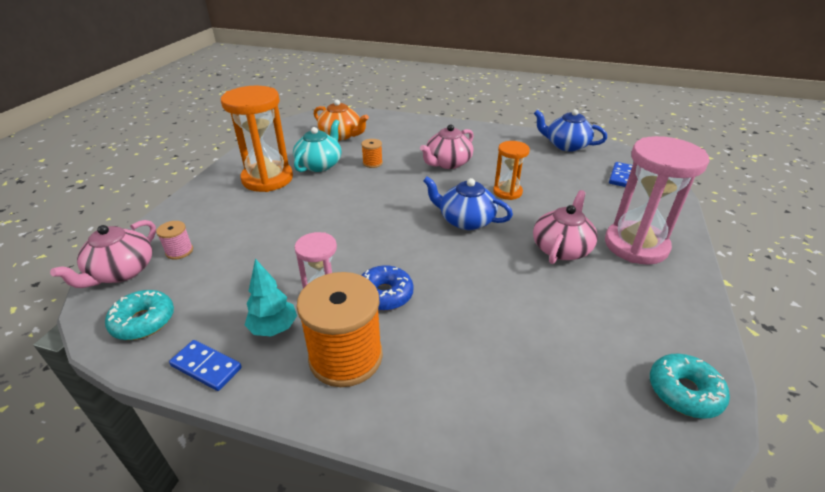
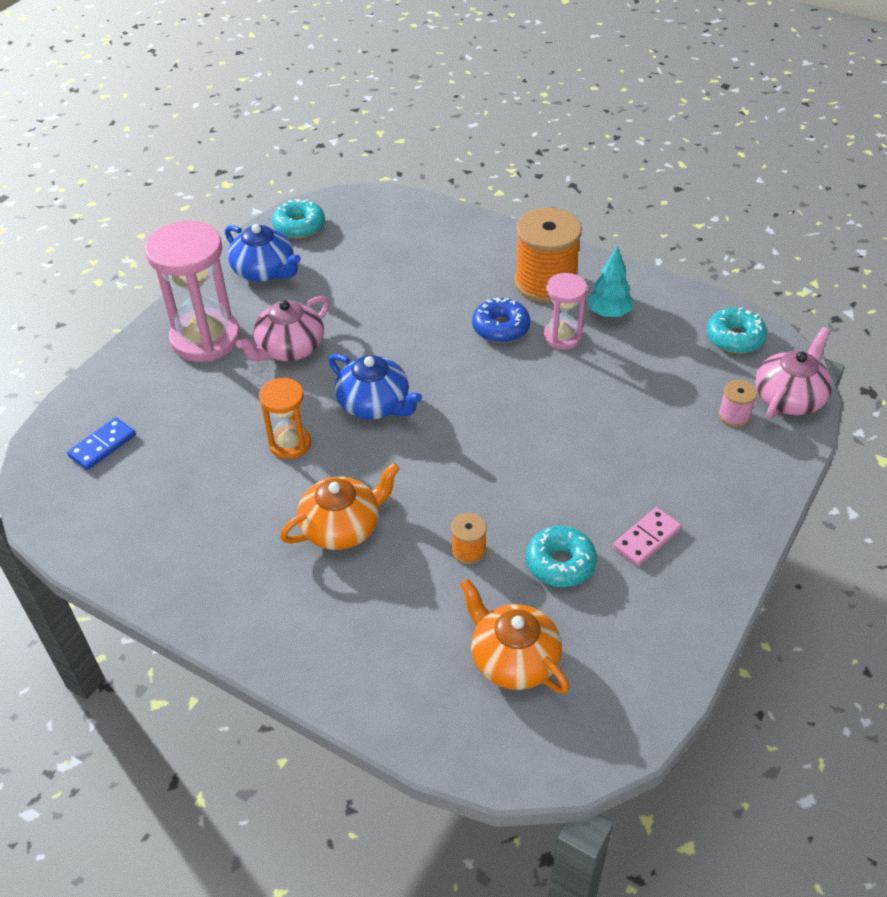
camera: 165 degrees left, 10 degrees up
blue domino [169,340,242,391] -> none
orange hourglass [221,86,293,192] -> pink domino [613,507,682,566]
turquoise teapot [293,120,341,172] -> turquoise donut [526,526,597,587]
pink teapot [420,124,474,169] -> orange teapot [280,463,400,550]
blue teapot [534,109,607,152] -> blue teapot moved to [225,224,301,282]

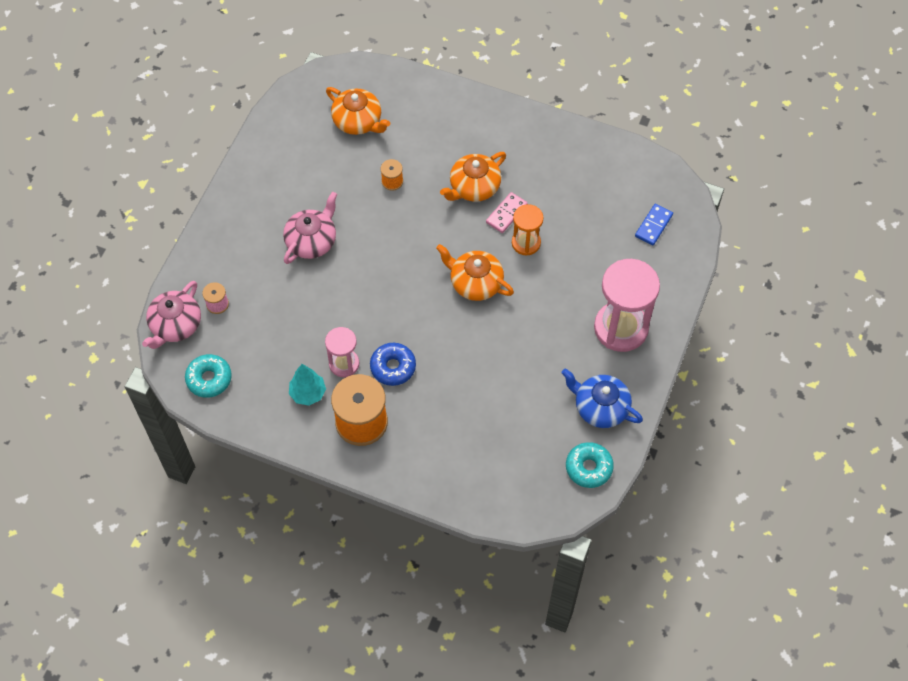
camera: 170 degrees right, 15 degrees up
pink teapot [236,296,329,361] -> pink teapot moved to [283,191,337,264]
blue teapot [329,354,422,420] -> orange teapot [436,244,514,301]
turquoise donut [526,526,597,587] -> none
pink domino [613,507,682,566] -> pink domino moved to [486,192,528,233]

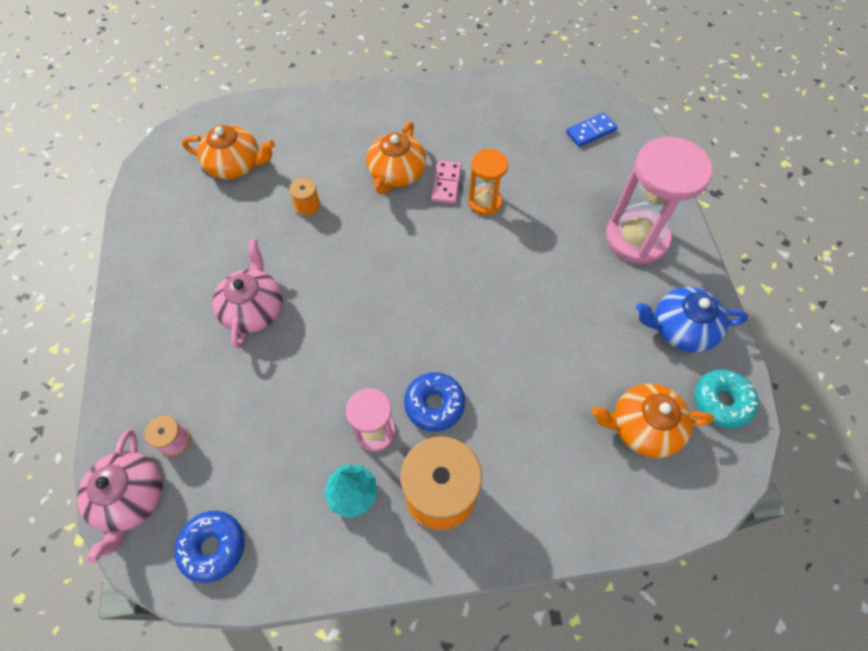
camera: 30 degrees left, 0 degrees up
turquoise donut [185,354,232,398] -> blue donut [174,511,245,583]
orange teapot [436,244,514,301] -> orange teapot moved to [592,384,714,458]
blue domino [635,204,673,245] -> blue domino turned 60 degrees clockwise [566,113,618,147]

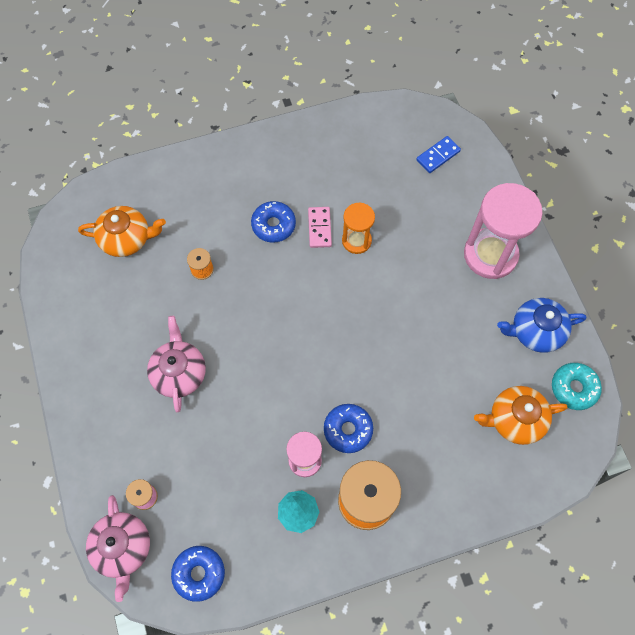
camera: 10 degrees left, 5 degrees up
orange teapot [366,122,426,195] -> blue donut [251,201,296,243]

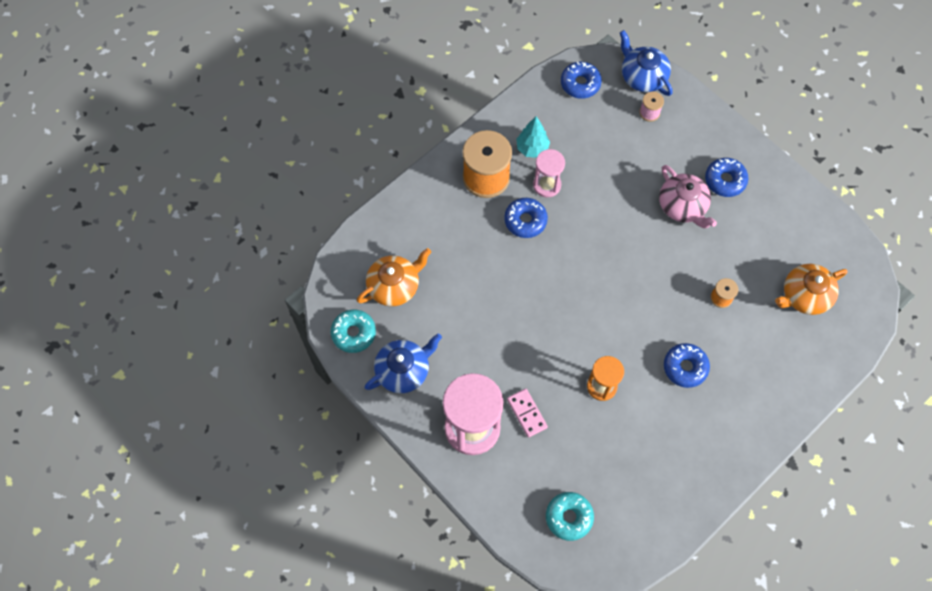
camera: 155 degrees right, 0 degrees up
pink teapot [86,495,150,602] -> blue teapot [620,30,673,96]
pink domino [308,207,332,248] -> pink domino moved to [507,389,548,438]
blue domino [416,136,461,173] -> turquoise donut [546,492,594,541]
none -> blue donut [705,158,748,197]

